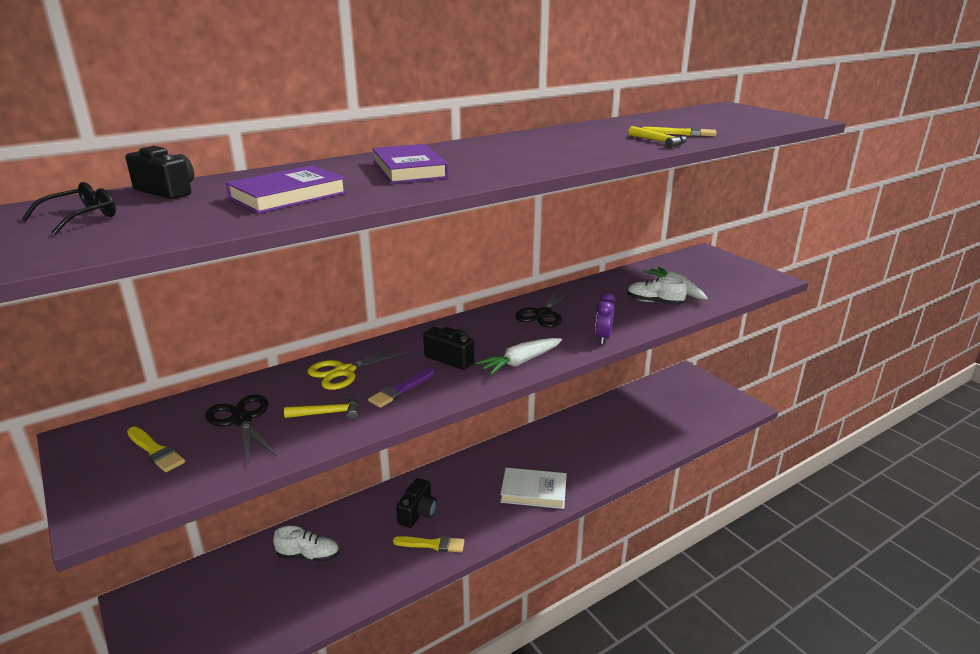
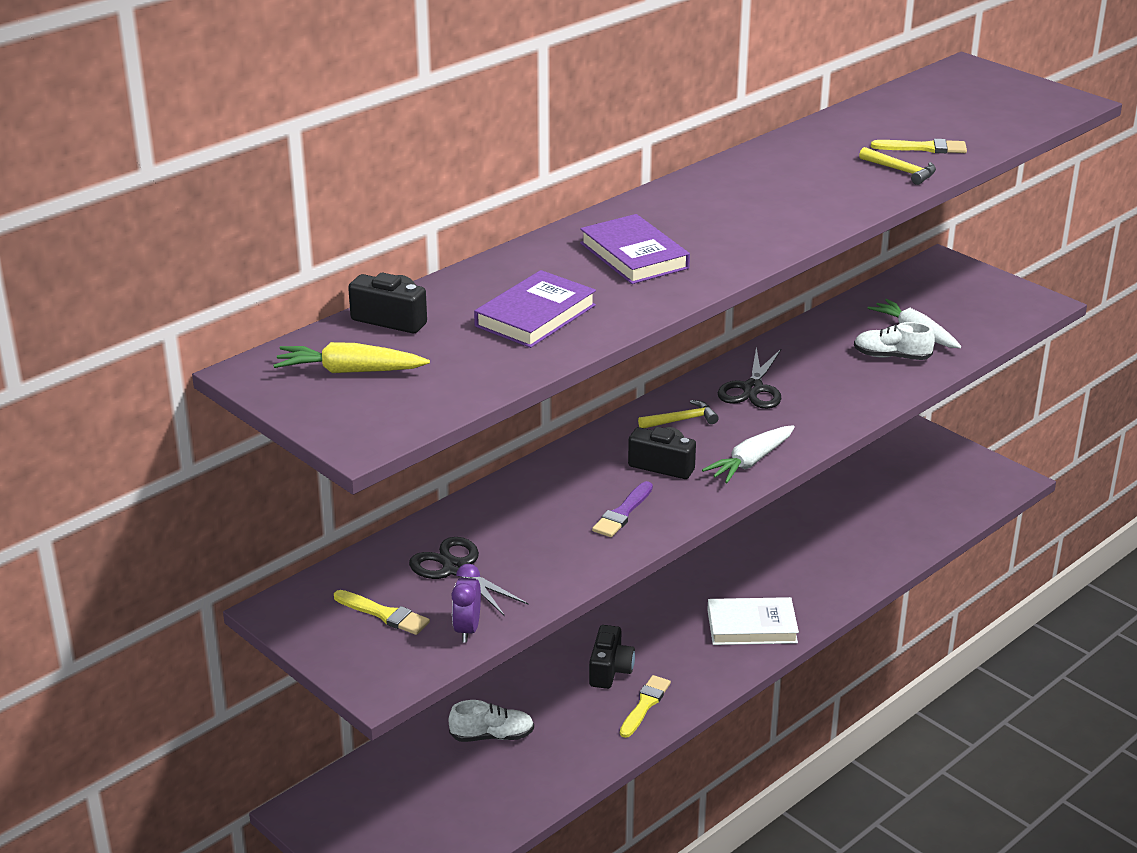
camera: 10 degrees left, 5 degrees up
black glasses [22,182,116,235] -> yellow carrot [273,342,430,373]
yellow hammer [284,395,358,420] -> yellow hammer moved to [638,400,719,428]
yellow scissors [308,344,409,390] -> none
yellow brush [393,536,465,553] -> yellow brush turned 60 degrees counterclockwise [620,675,671,738]
purple clock [595,293,616,344] -> purple clock moved to [451,564,481,643]

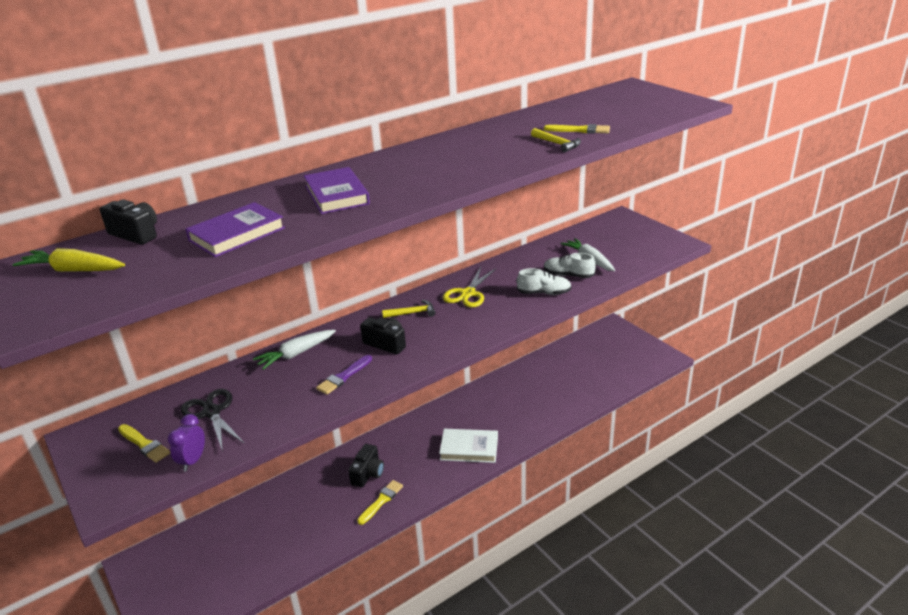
camera: 10 degrees right, 0 degrees up
white shoe [448,700,534,742] -> white shoe moved to [517,268,572,295]
white carrot [702,425,795,483] -> white carrot moved to [253,330,336,370]
black scissors [718,347,781,409] -> yellow scissors [443,267,496,307]

